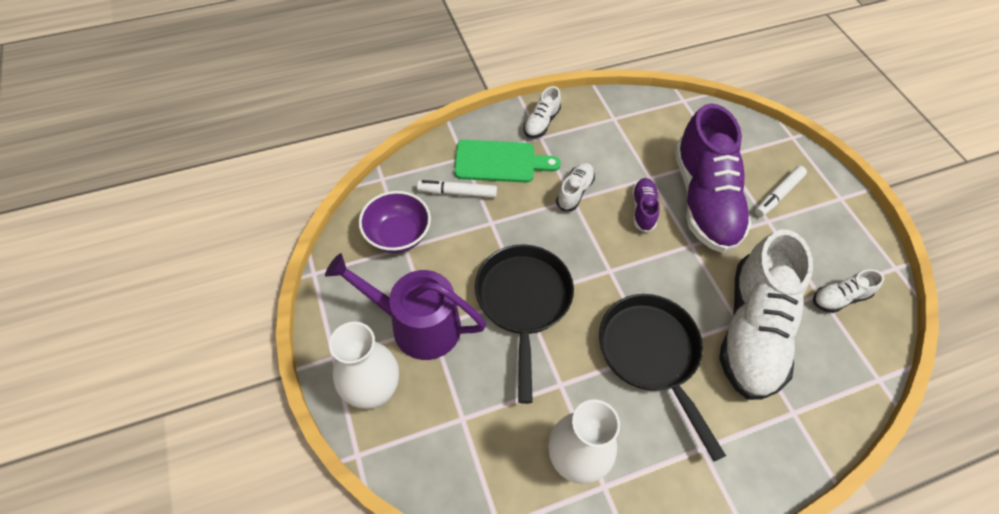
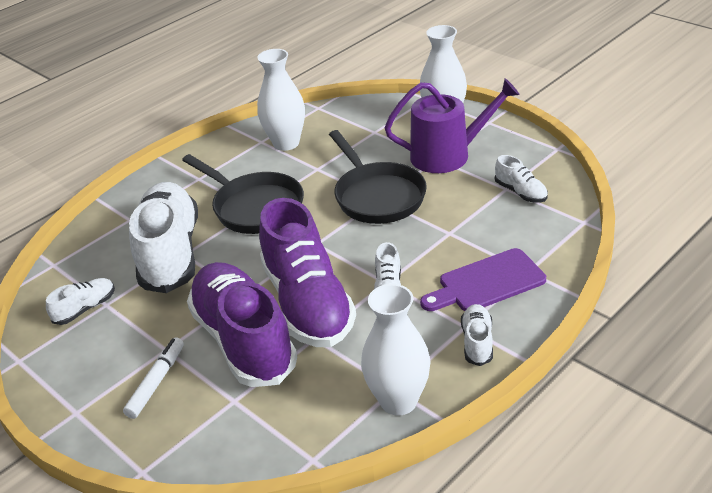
camera: 160 degrees right, 20 degrees down
purple bowl [359,191,431,253] -> white shoe [495,155,548,203]
white marker [417,180,497,198] -> none
green cutting board [454,140,561,183] -> purple cutting board [420,248,546,311]
purple shoe [632,178,660,232] -> purple shoe [259,198,356,347], size x2.32
none -> white vase [361,284,430,416]

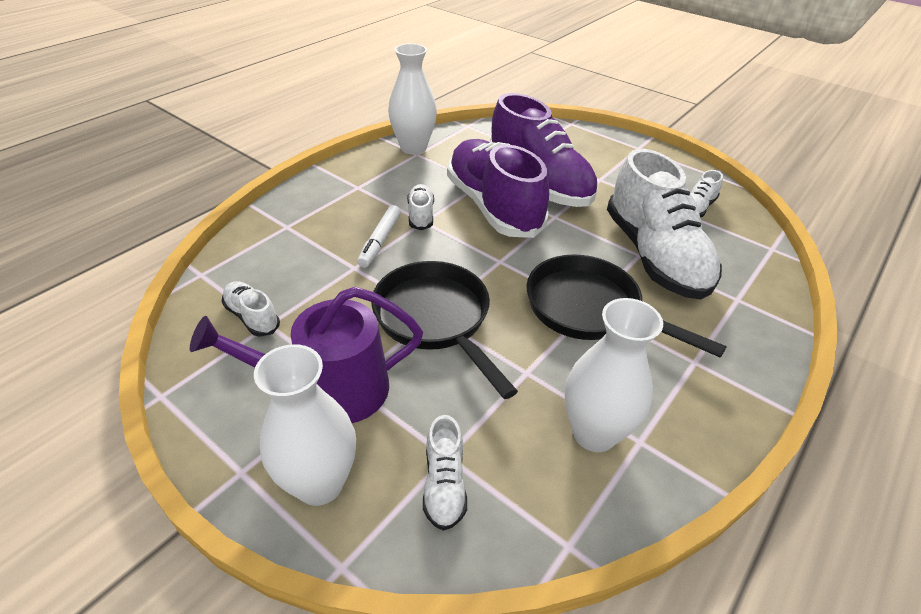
camera: 170 degrees right, 5 degrees up
white marker [123,338,184,419] -> white marker moved to [357,205,401,268]
purple cutting board [420,248,546,311] -> none
white shoe [461,304,493,366] -> white shoe moved to [423,415,467,531]

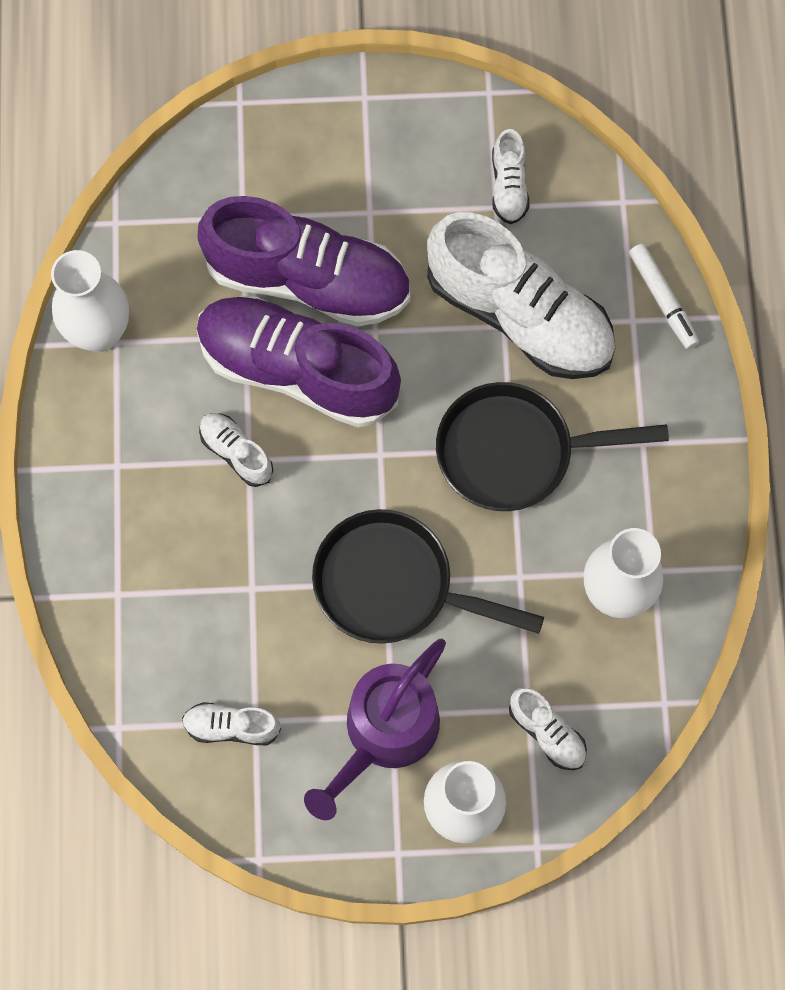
camera: 40 degrees left, 30 degrees up
white marker [357,205,401,268] -> white marker moved to [629,243,699,349]

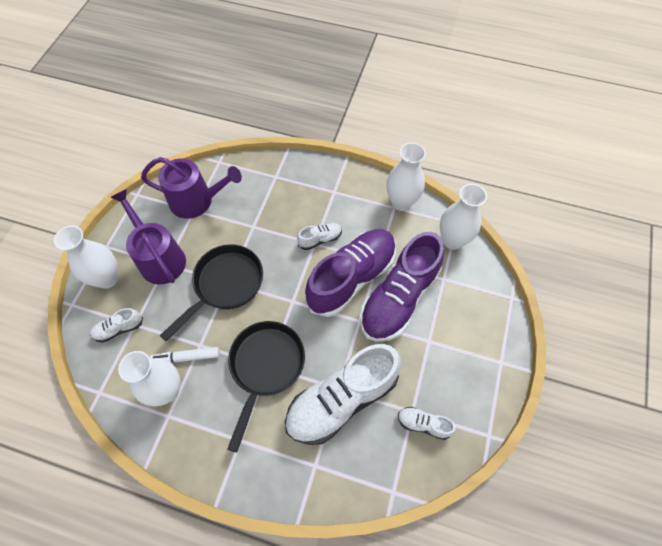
camera: 110 degrees right, 10 degrees down
white shoe [182,702,281,745] -> purple watering can [141,157,242,219]
white marker [629,243,699,349] -> white marker moved to [150,347,220,363]
none -> white vase [440,184,487,250]

